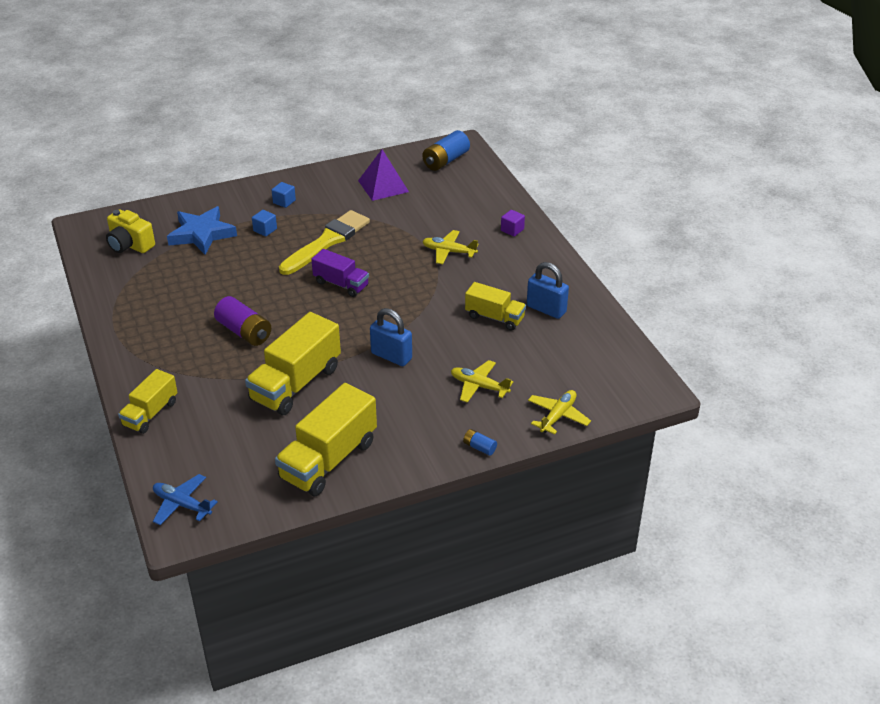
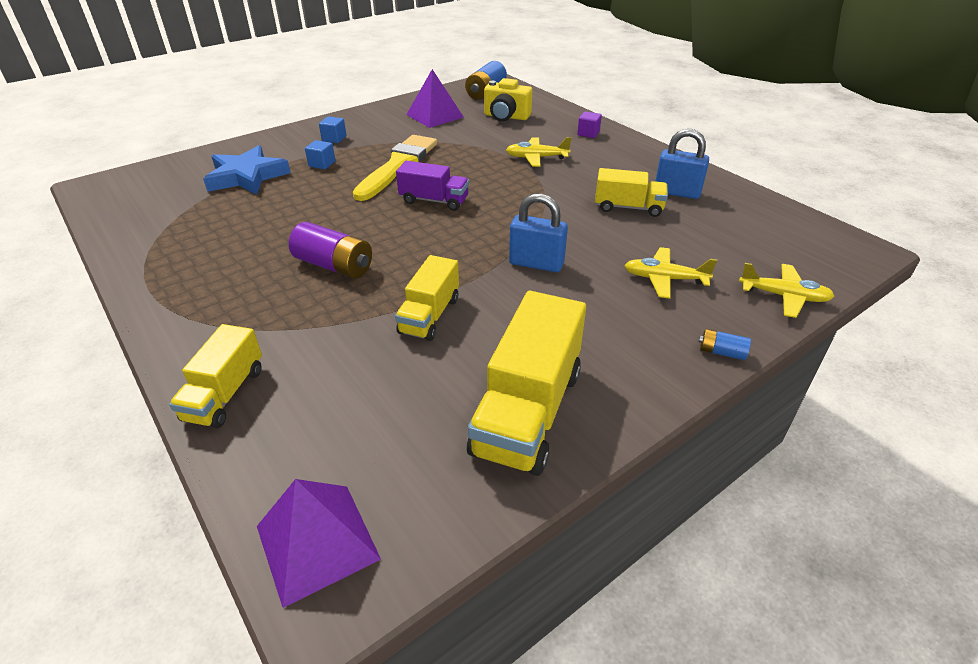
camera: 15 degrees left, 0 degrees up
yellow camera [106,209,155,253] -> yellow camera moved to [484,78,532,121]
blue plane [153,474,218,525] -> purple pyramid [257,479,381,608]
yellow truck [245,312,341,415] -> yellow truck [395,255,459,341], size x0.60
yellow plane [528,390,591,435] -> yellow plane turned 90 degrees clockwise [739,263,834,318]

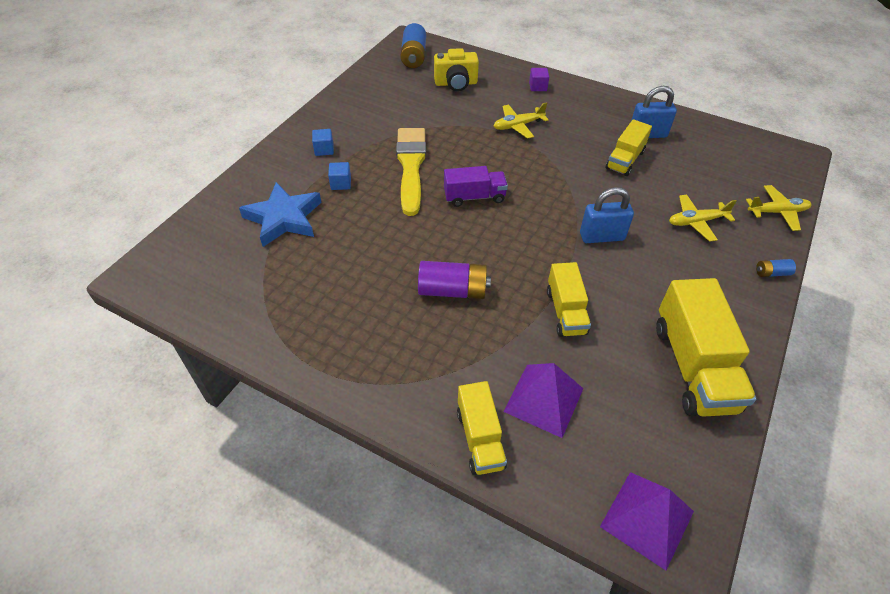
camera: 25 degrees left, 10 degrees up
purple pyramid [406,69,464,128] -> purple pyramid moved to [503,363,583,438]
yellow truck [595,168,668,217] -> yellow truck turned 135 degrees clockwise [605,119,652,176]

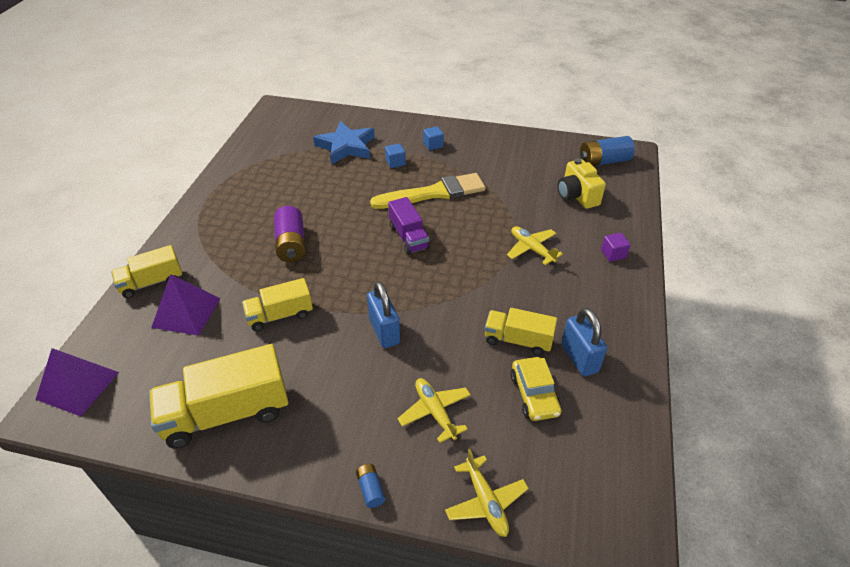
camera: 75 degrees right, 5 degrees down
none -> yellow car [510,357,562,421]

